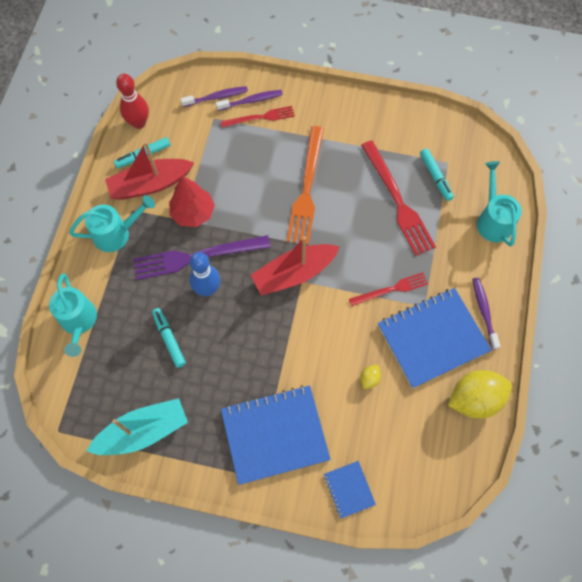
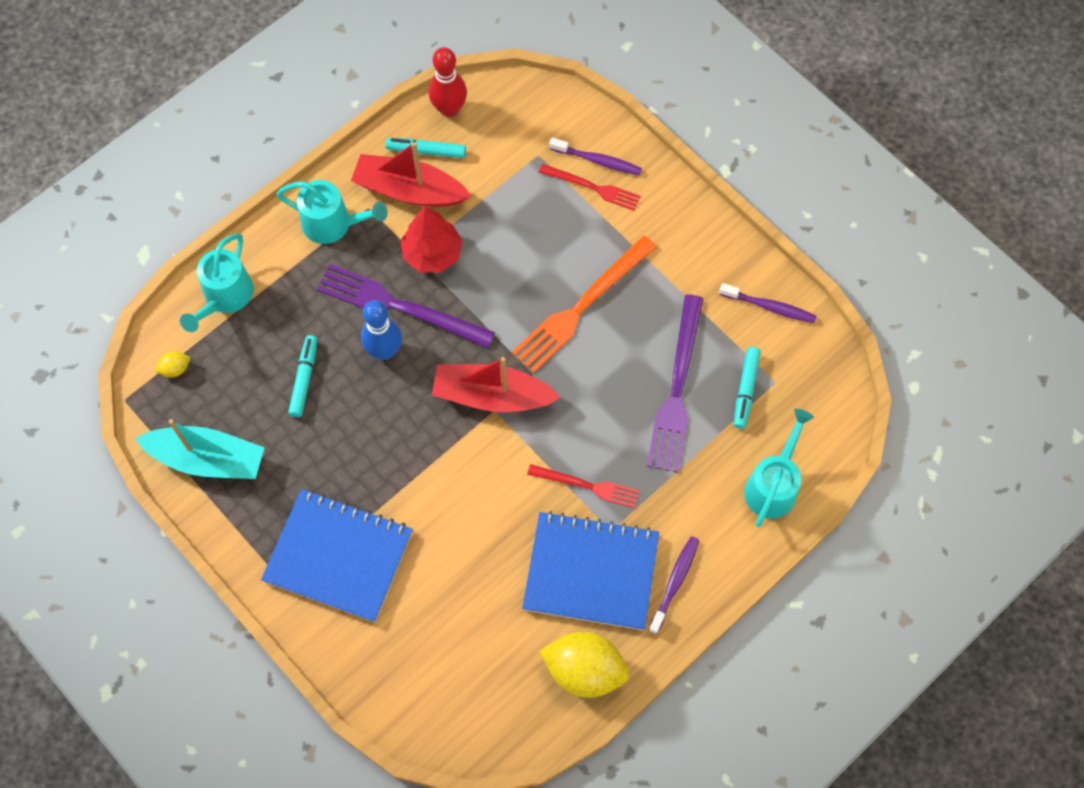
camera: 35 degrees right, 0 degrees up
purple toothbrush [181,86,248,107] -> purple toothbrush moved to [719,283,816,323]
blue notebook [324,461,376,519] -> none
yellow lemon [360,364,381,389] -> yellow lemon moved to [155,351,191,377]
red fork [361,140,436,256] -> purple fork [647,294,704,473]

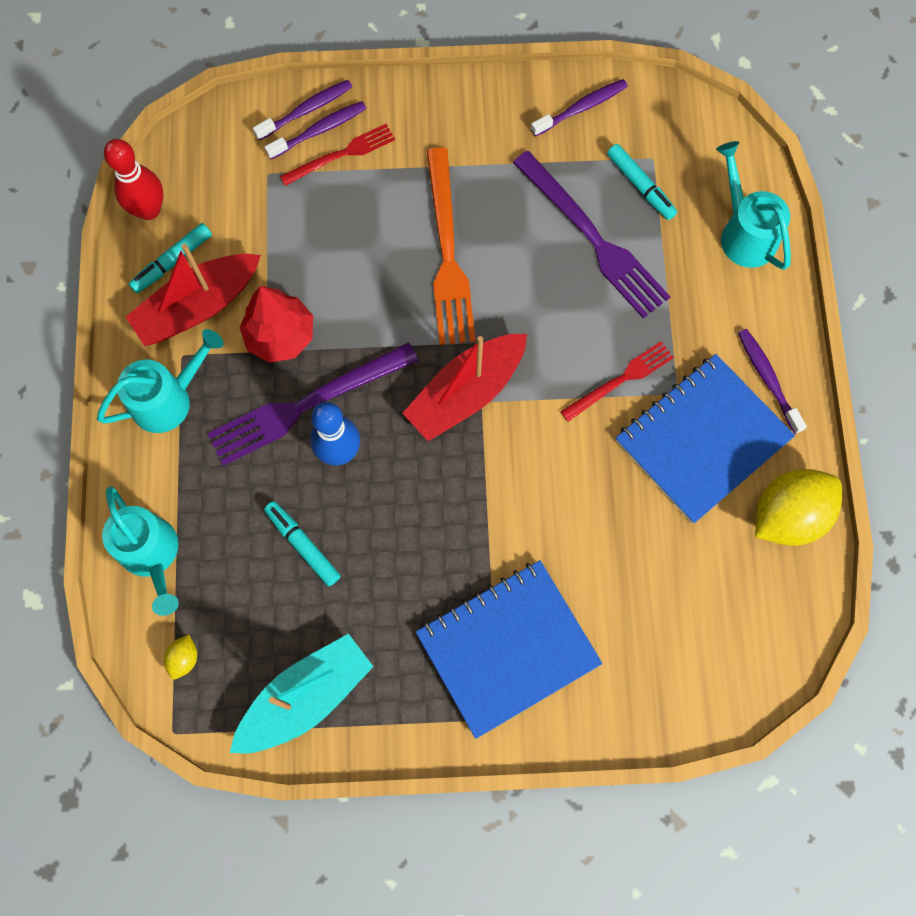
camera: 50 degrees left, 5 degrees up
none -> purple toothbrush [253,80,352,141]

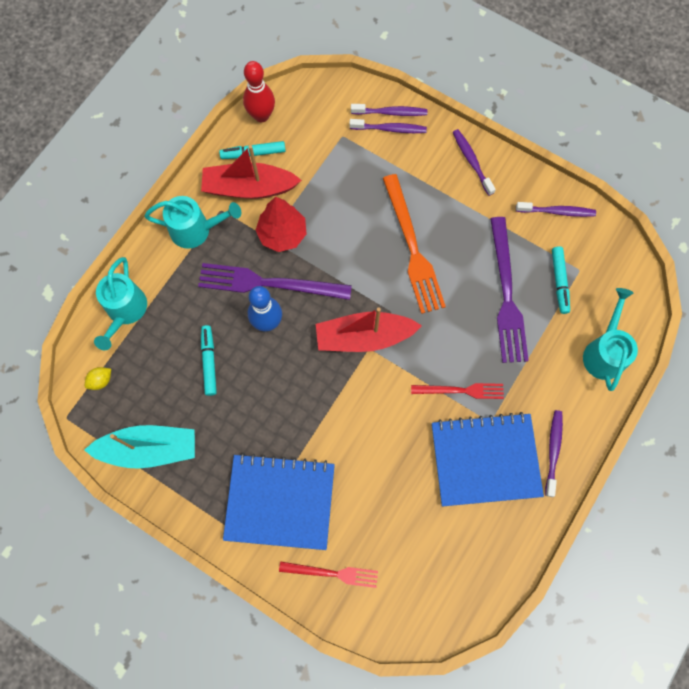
camera: 35 degrees right, 0 degrees up
red fork [280,124,395,186] -> red fork moved to [279,561,378,588]
orange fork [426,148,475,345] -> orange fork turned 45 degrees counterclockwise [383,174,446,314]
yellow lemon [755,469,842,546] -> none
none -> purple toothbrush [453,129,496,196]

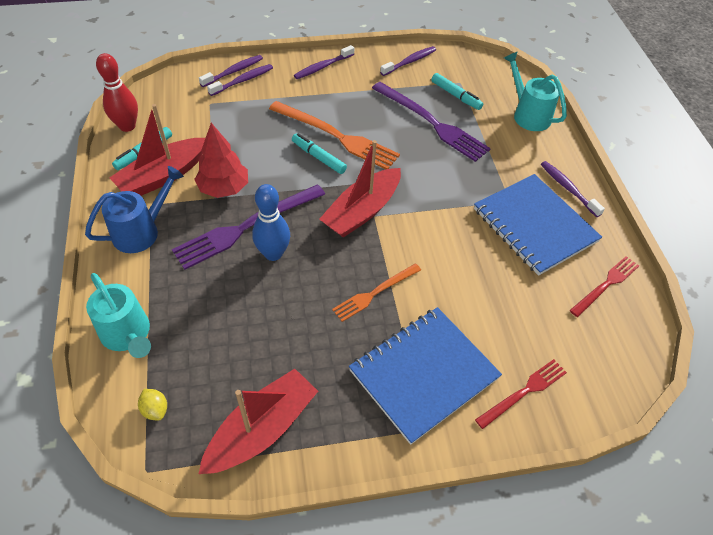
camera: 45 degrees left, 20 degrees down
turquoise boat [84,425,195,469] -> red boat [199,369,318,474]
yellow lemon [85,367,111,390] -> yellow lemon turned 45 degrees counterclockwise [138,389,167,420]
turquoise watering can [144,196,241,249] -> blue watering can [85,166,184,253]
turquoise marker [201,325,217,396] -> turquoise marker moved to [292,133,347,174]
red fork [411,383,504,399] -> red fork moved to [570,256,639,317]
blue notebook [432,412,544,506] -> blue notebook turned 75 degrees counterclockwise [474,174,602,276]
purple toothbrush [453,129,496,196] -> purple toothbrush turned 60 degrees counterclockwise [294,45,354,79]
none -> orange fork [332,263,421,322]

